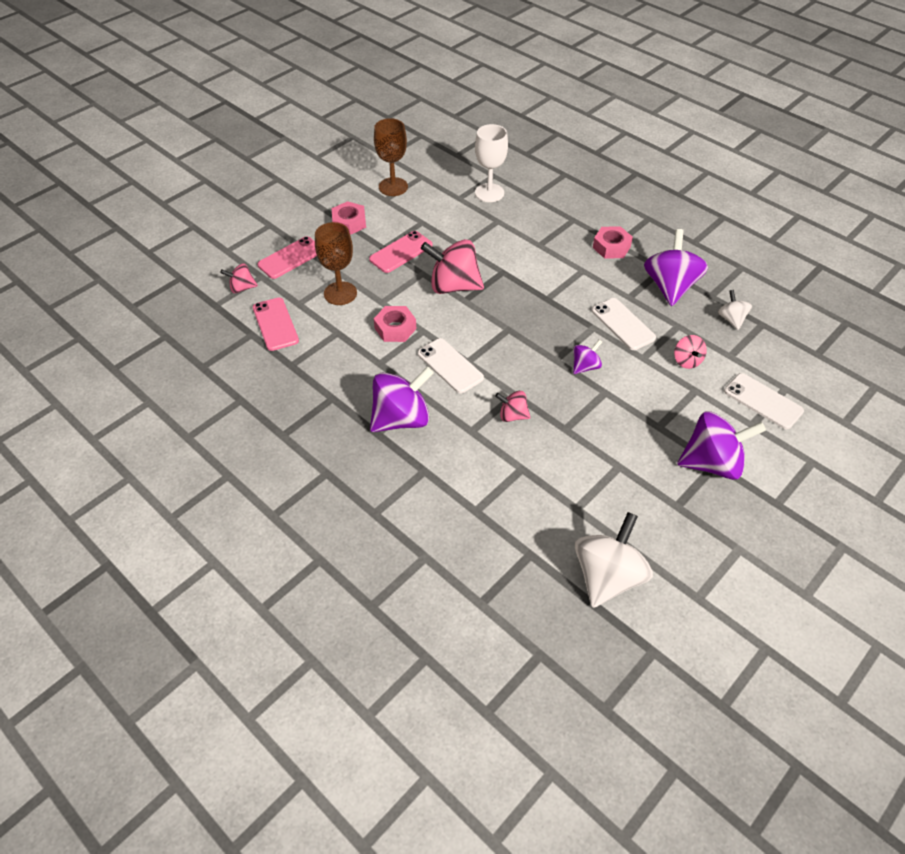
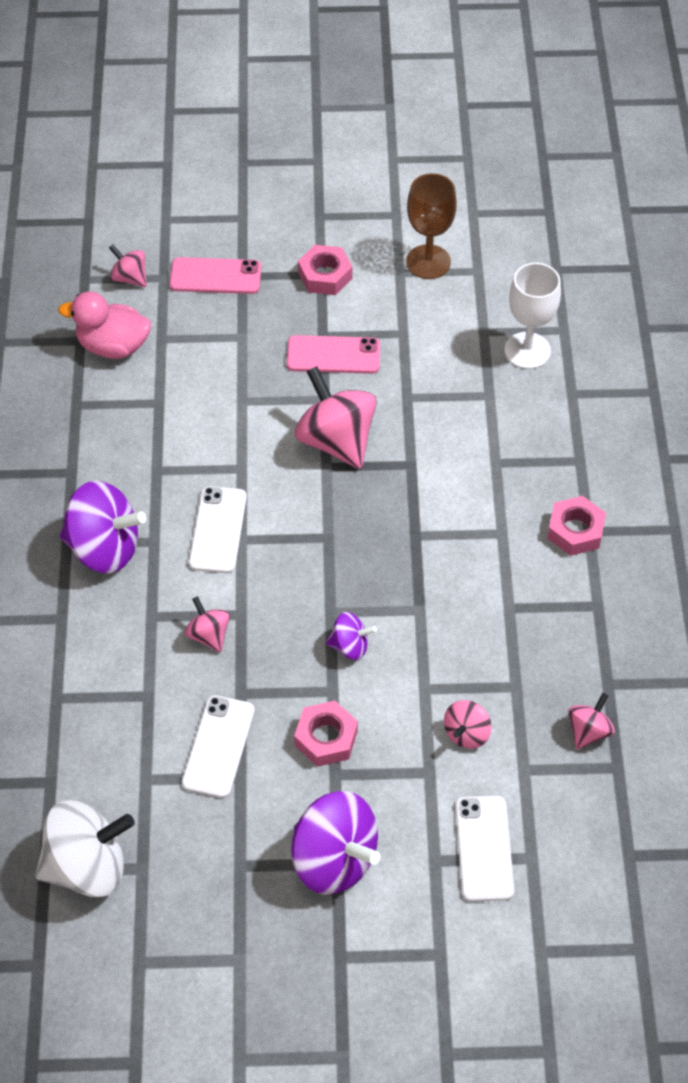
camera: 45 degrees right, 5 degrees up
pink phone [253,298,299,351] -> pink duck [58,292,151,359]
brown goblet [315,222,357,305] -> none
pink nut [374,306,416,342] -> pink nut moved to [294,701,358,767]
white phone [592,298,656,350] -> white phone moved to [182,695,255,798]
purple spinning top [644,229,708,306] -> none
white spinning top [718,290,752,330] -> pink spinning top [568,693,615,749]

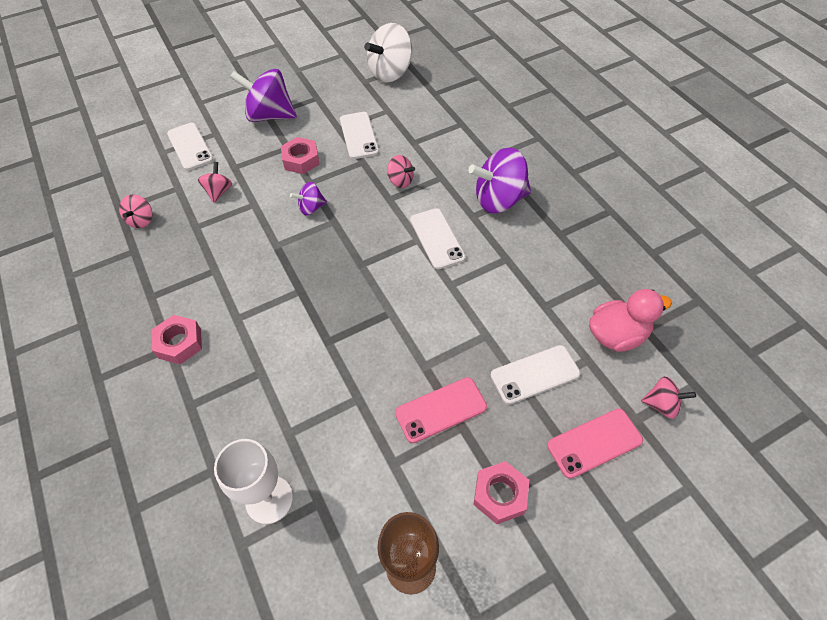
camera: 155 degrees right, 0 degrees up
pink spinning top [295,366,377,469] -> none
none -> white phone [491,345,580,405]

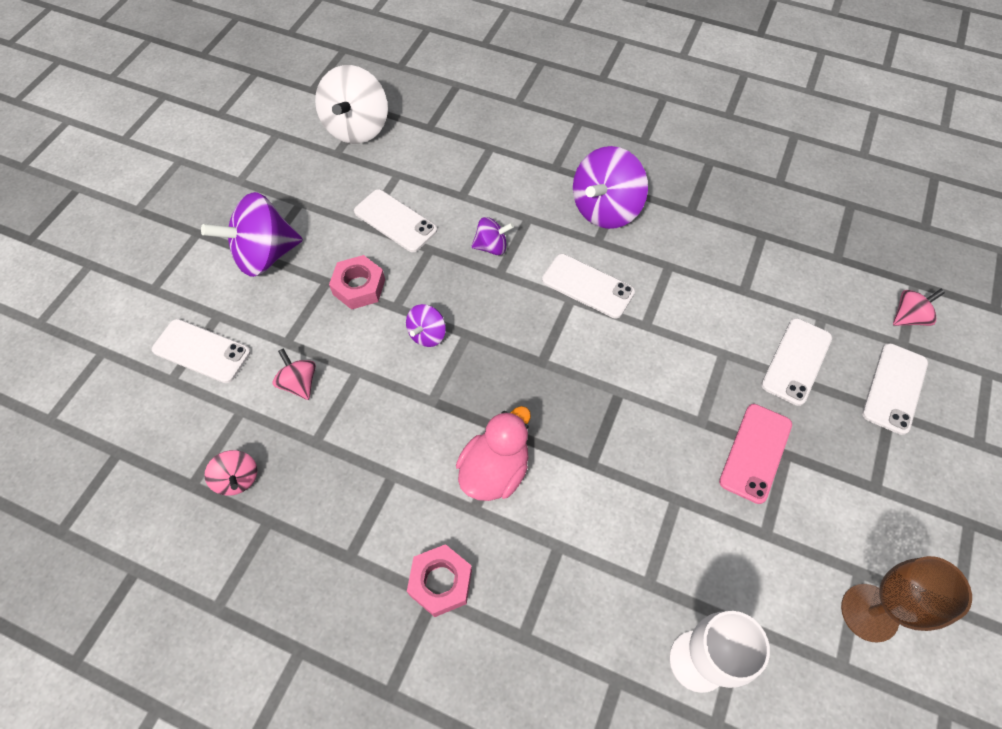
camera: 40 degrees left, 5 degrees up
pink spinning top [387,155,415,188] -> purple spinning top [471,217,514,255]
pink nut [473,461,529,524] -> none
pink phone [547,409,643,479] -> white phone [862,343,928,435]
pink duck [589,289,672,352] -> pink duck moved to [456,406,531,501]

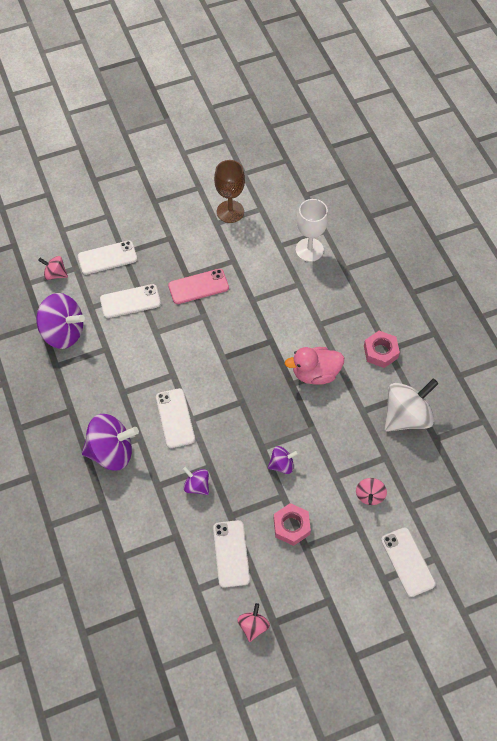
camera: 135 degrees left, 0 degrees up
purple spinning top [201,192,303,277] -> purple spinning top moved to [37,293,85,349]
pink spinning top [204,450,257,496] -> pink spinning top moved to [237,603,270,642]
white spinning top [315,65,388,144] -> white spinning top moved to [384,378,439,432]

